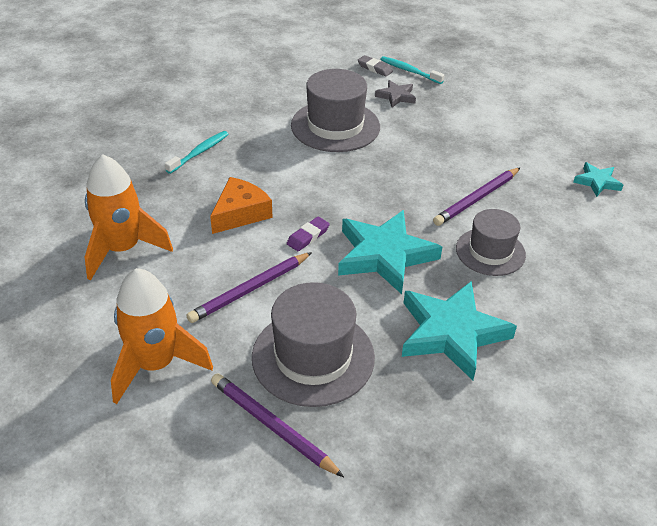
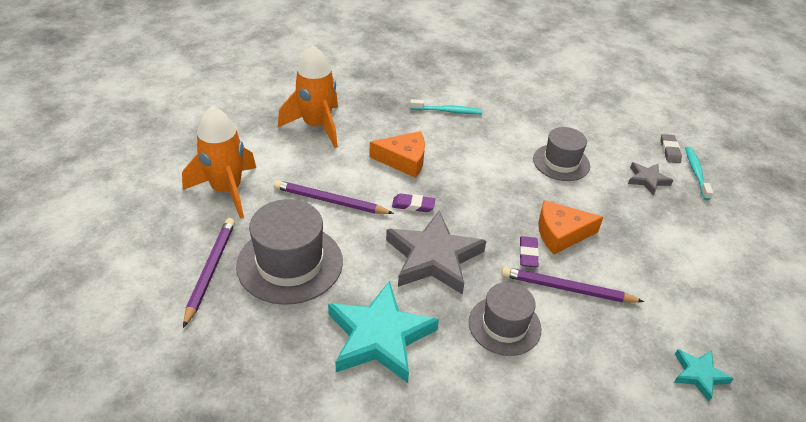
camera: 55 degrees right, 0 degrees up
grey hat [291,69,380,152] -> grey hat [533,127,590,181], size x0.65
turquoise star [338,210,442,294] -> grey star [386,211,486,295]
none -> purple eraser [519,236,539,267]
none -> orange cheese [538,200,603,254]

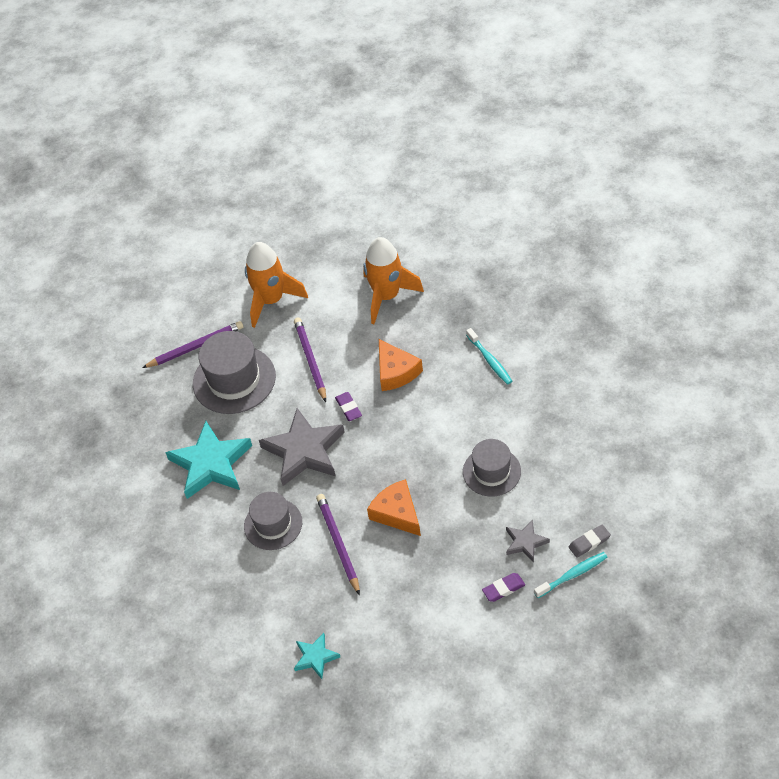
camera: 65 degrees right, 10 degrees up
purple eraser [519,236,539,267] -> purple eraser moved to [482,573,525,602]

